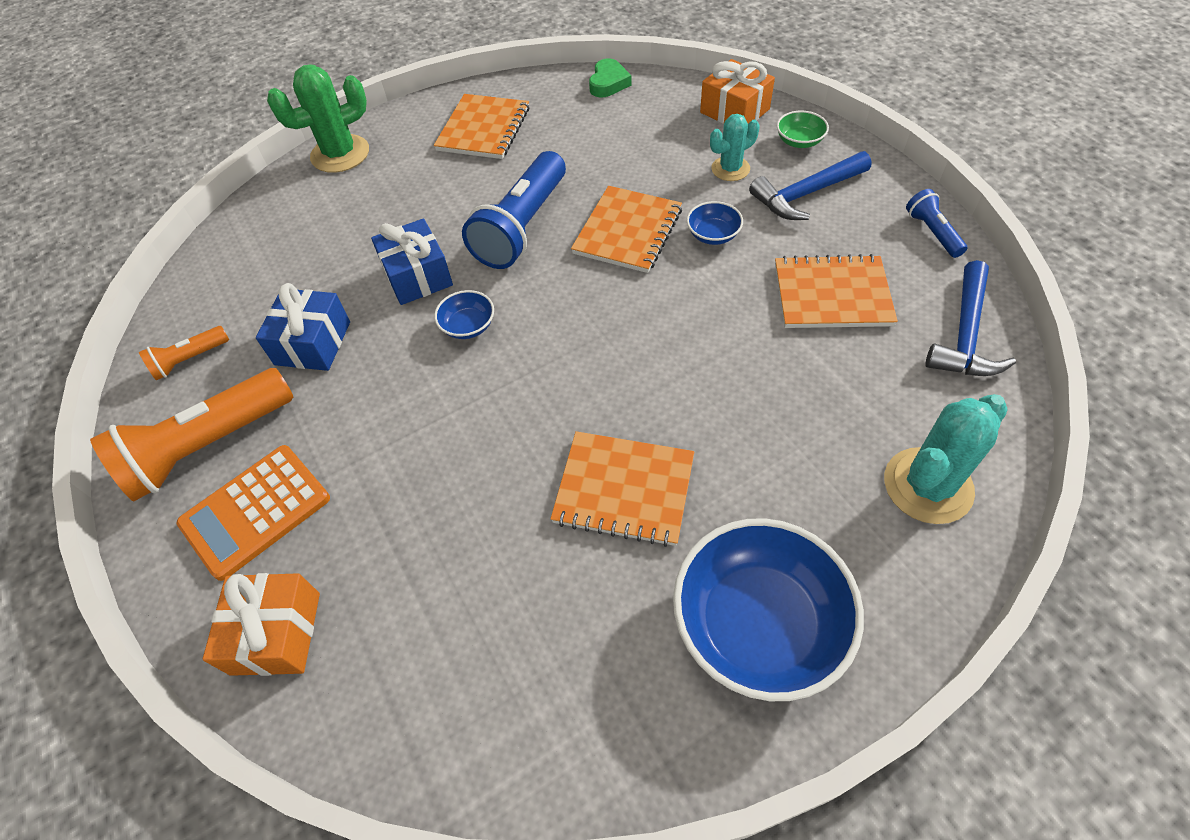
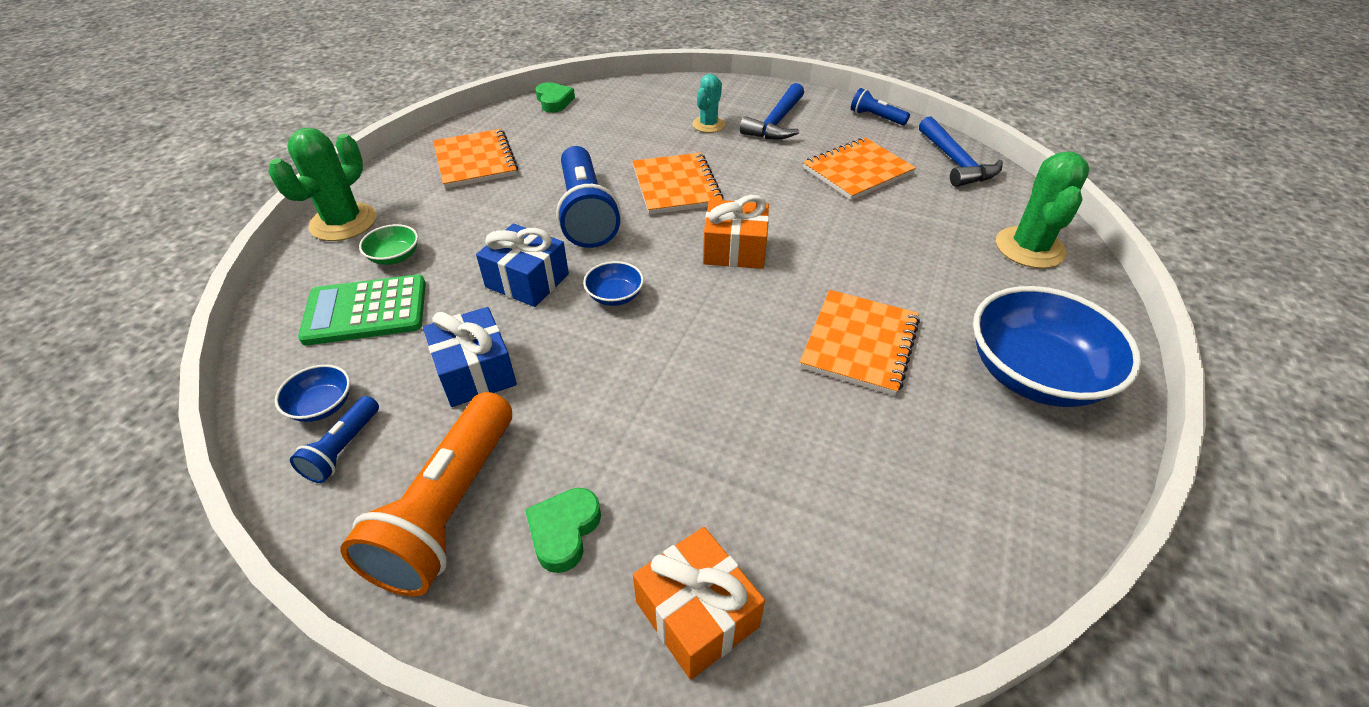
camera: 40 degrees left, 10 degrees down
orange flashlight [139,326,229,380] -> blue flashlight [290,396,379,483]
orange calculator [176,445,330,581] -> green heart [525,488,601,573]
orange notebook [550,431,694,547] -> orange notebook turned 45 degrees counterclockwise [800,290,920,396]
blue bowl [687,201,743,245] -> blue bowl moved to [275,364,350,422]
orange gift [700,59,775,124] -> orange gift moved to [703,195,769,269]
green bowl [777,111,829,148] -> green bowl moved to [359,224,418,265]
turquoise cactus [884,394,1008,524] -> green cactus [996,152,1089,269]
none -> green calculator [298,275,426,345]

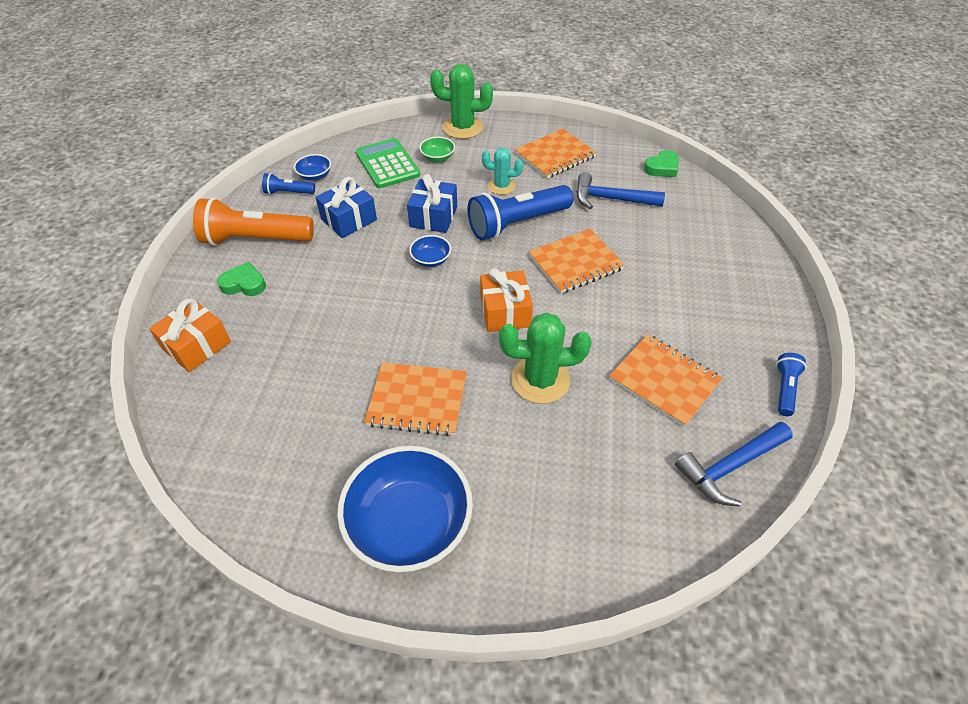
camera: 75 degrees right, 5 degrees up
turquoise cactus [692,74,725,133] -> turquoise cactus moved to [482,147,523,195]
blue hammer [740,83,804,140] -> blue hammer moved to [576,172,665,209]
green cactus [996,152,1089,269] -> green cactus moved to [499,313,592,404]

